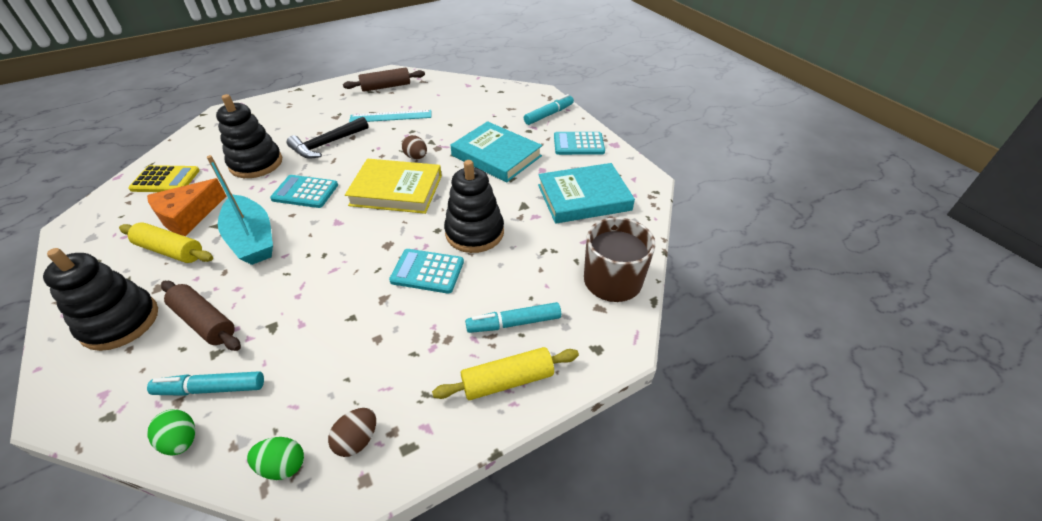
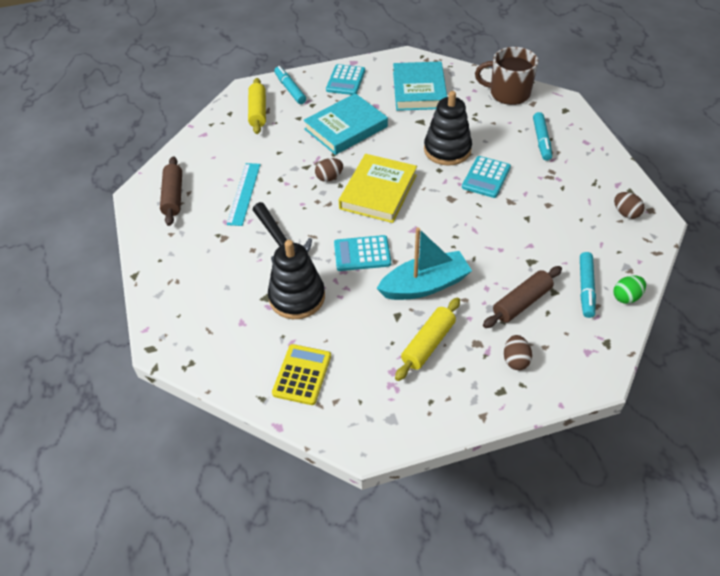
camera: 75 degrees left, 5 degrees up
black stacking toy [43,248,158,351] -> brown egg [504,335,532,370]
orange cheese [147,178,226,236] -> none
green egg [247,437,304,480] -> none
turquoise calculator [270,175,338,208] -> turquoise calculator turned 60 degrees clockwise [334,235,391,271]
yellow rolling pin [432,347,579,400] -> yellow rolling pin moved to [248,78,266,134]

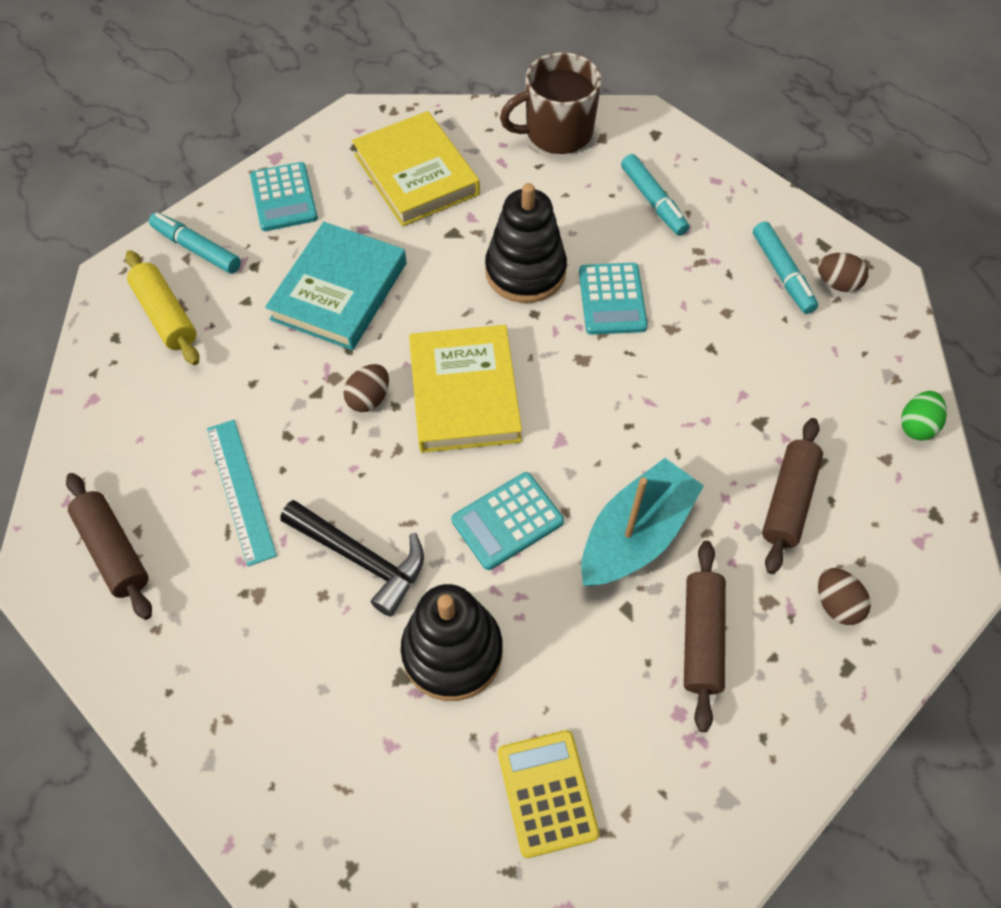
camera: 30 degrees left, 10 degrees up
turquoise book [393,61,447,111] -> yellow book [352,111,480,227]
yellow rolling pin [395,298,460,381] -> brown rolling pin [684,541,726,732]
turquoise marker [580,252,596,318] -> turquoise marker moved to [753,221,818,314]

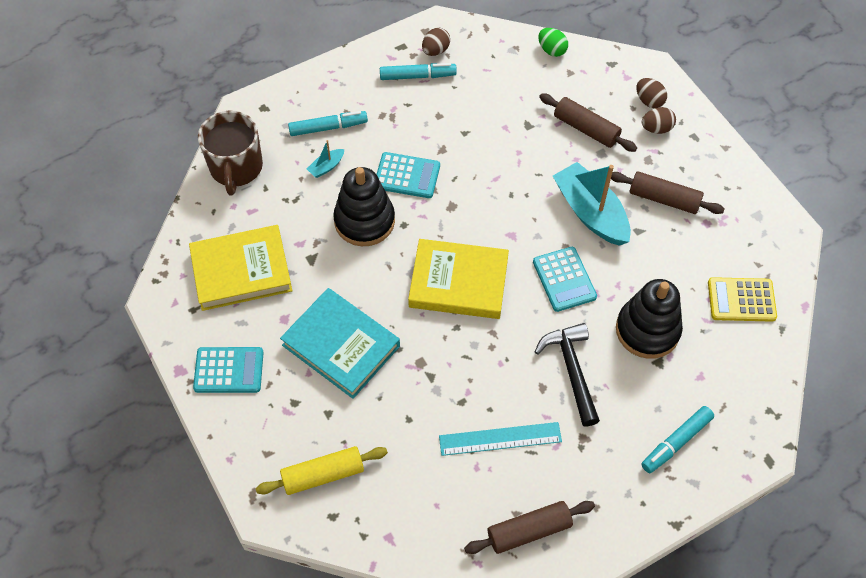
camera: 75 degrees left, 0 degrees up
turquoise marker [149,212,241,274] -> turquoise marker moved to [641,406,714,473]
black hammer [280,500,424,617] -> black hammer turned 60 degrees counterclockwise [535,323,600,427]
brown egg [343,364,389,412] -> brown egg moved to [636,78,667,108]
none -> turquoise boat [307,140,344,178]

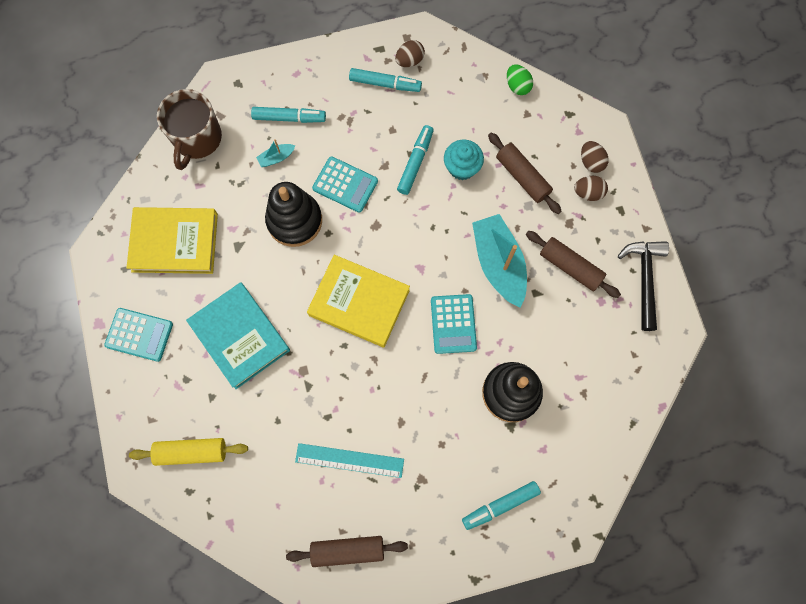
camera: 15 degrees right, 15 degrees up
black hammer [535,323,600,427] -> black hammer moved to [618,241,669,331]
yellow calculator [708,277,777,322] -> none
none -> turquoise marker [397,125,434,195]
none -> turquoise cupcake [444,140,484,180]

